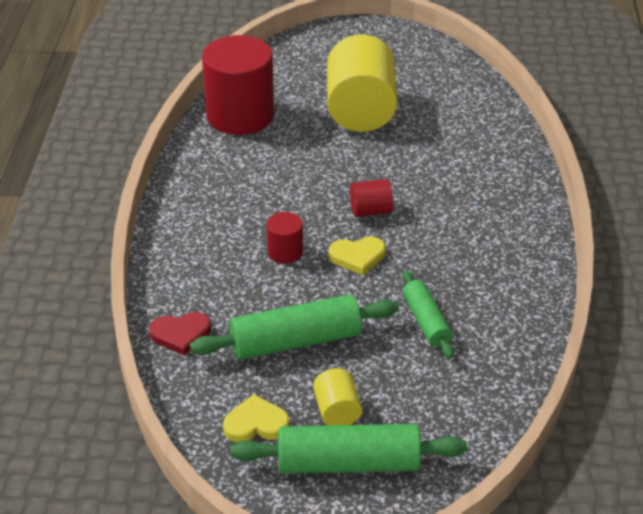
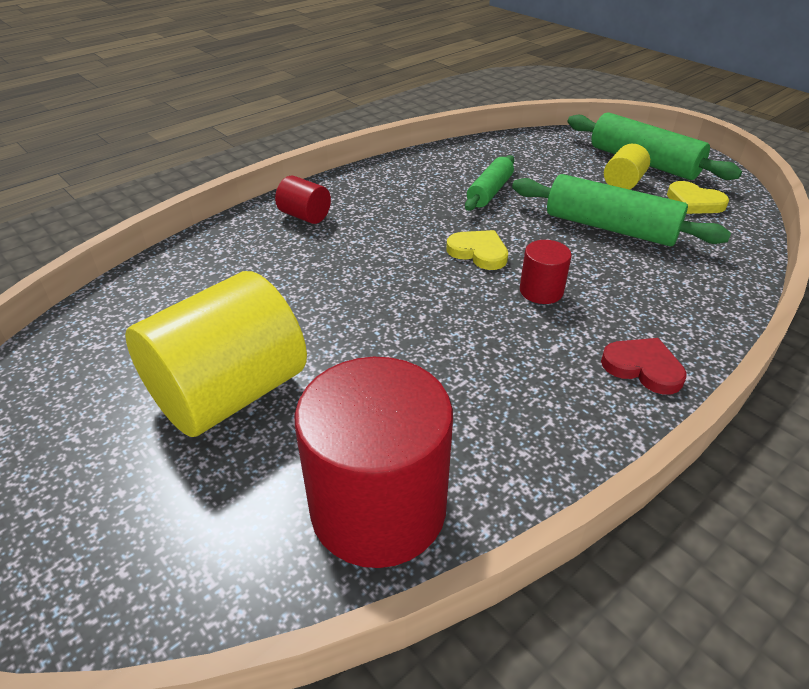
camera: 135 degrees left, 0 degrees up
red heart [149,312,211,356] -> red heart moved to [601,338,687,395]
red cylinder [350,179,393,217] -> red cylinder moved to [275,176,331,224]

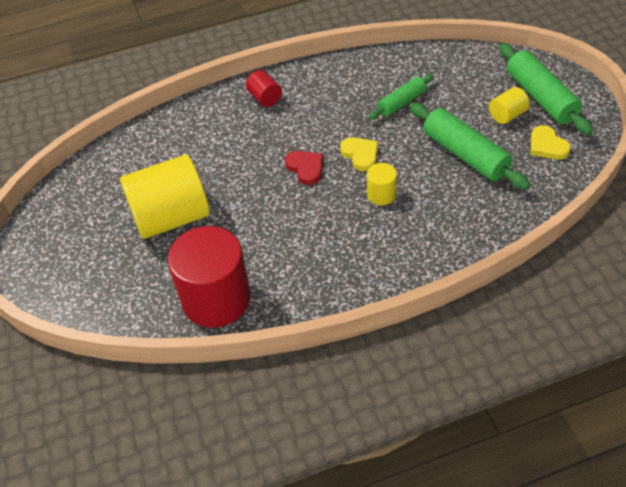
camera: 25 degrees right, 10 degrees up
red cylinder [520,240,572,304] -> yellow cylinder [367,163,397,205]
red heart [601,338,687,395] -> red heart moved to [285,151,324,185]

